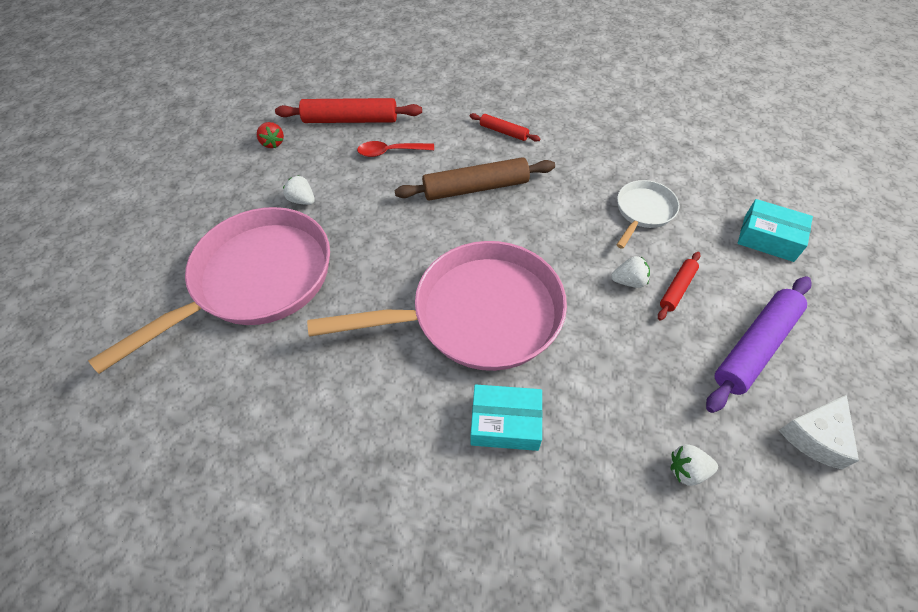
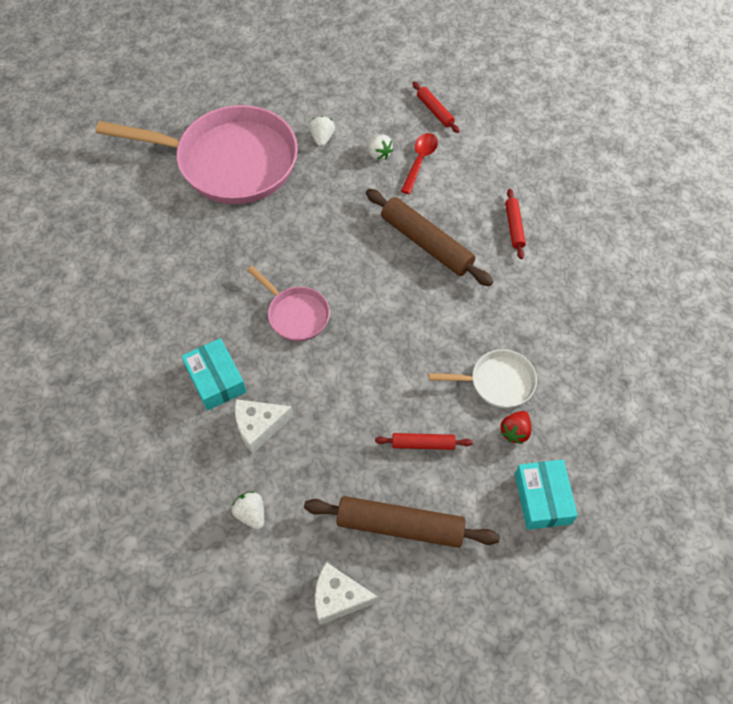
camera: 55 degrees right, 5 degrees up
red strawberry [257,122,284,148] -> red strawberry moved to [500,411,531,444]
red rolling pin [275,98,422,123] -> red rolling pin [412,82,460,133], size x0.52
pink pan [307,241,567,371] -> pink pan [247,266,330,341], size x0.47
red spoon [357,141,434,157] -> red spoon turned 60 degrees clockwise [401,133,438,194]
white strawberry [611,256,650,288] -> white strawberry moved to [367,134,393,160]
purple rolling pin [706,276,812,413] -> brown rolling pin [304,496,500,548]
none -> white cheese [235,399,293,453]

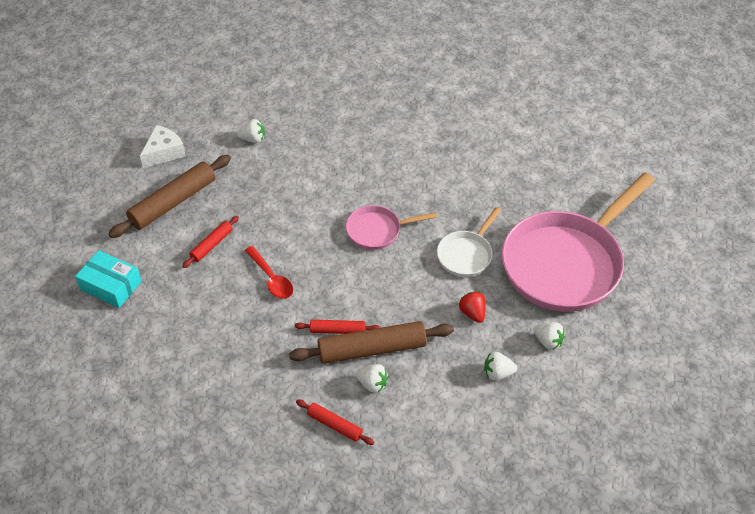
camera: 125 degrees right, 10 degrees down
turquoise box [181,338,246,410] -> none
white cheese [235,399,293,453] -> none
red spoon [401,133,438,194] -> red spoon moved to [245,246,293,299]
red rolling pin [412,82,460,133] -> red rolling pin moved to [295,320,381,334]
white pan [429,349,537,408] -> white pan moved to [437,207,501,277]
red strawberry [500,411,531,444] -> red strawberry moved to [459,291,486,323]
none -> white strawberry [356,364,388,393]

